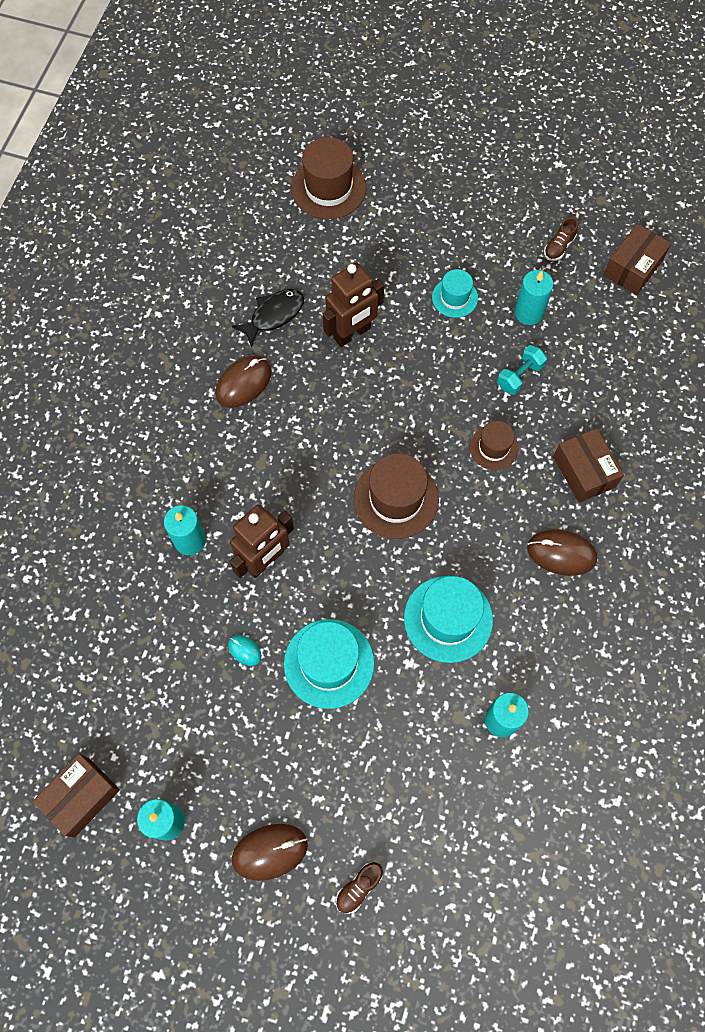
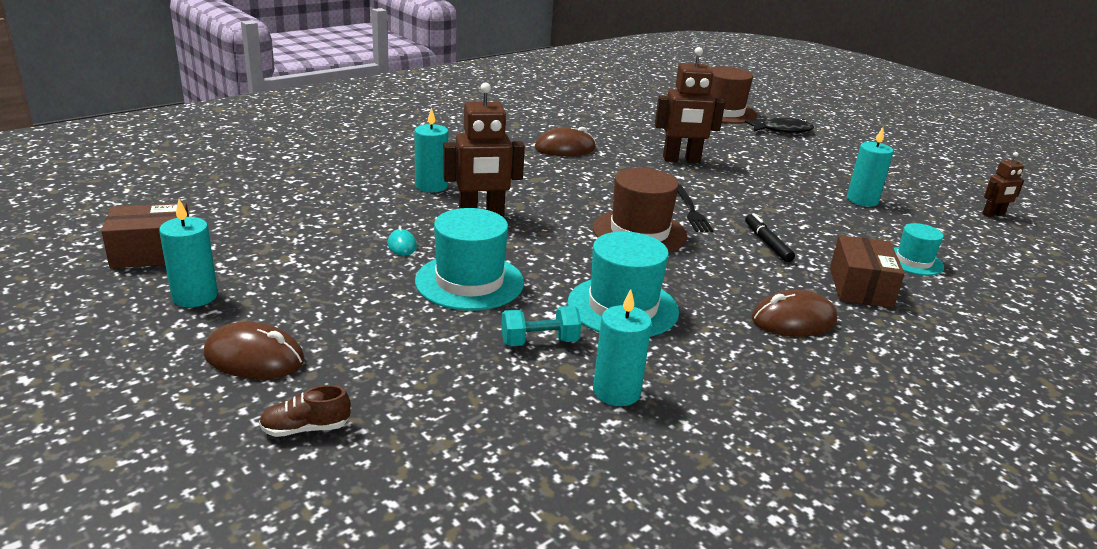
camera: 30 degrees right, 40 degrees down
black fish [232,289,304,348] -> black fish moved to [745,118,814,133]
turquoise hat [432,269,478,318] -> turquoise hat moved to [894,223,944,276]
brown hat [470,421,518,470] -> black marker [745,213,795,262]
turquoise dumbbell [497,345,547,395] -> turquoise dumbbell moved to [501,306,581,346]
brown mouse [527,529,597,576] -> brown mouse turned 60 degrees counterclockwise [751,290,837,337]
brown shoe [544,217,578,261] -> none
brown box [603,224,671,295] -> brown robot [982,152,1024,217]
none -> black fork [678,184,714,232]

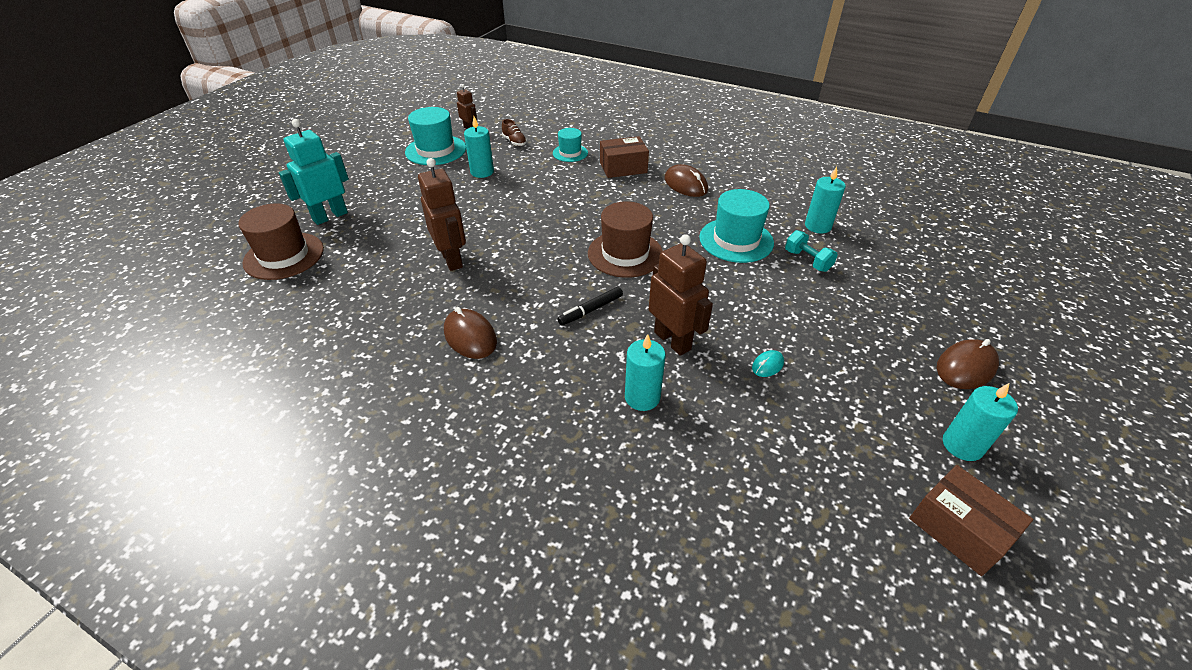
camera: 110 degrees left, 15 degrees up
brown mouse [204,322,305,379] -> brown mouse turned 60 degrees clockwise [937,339,999,389]
brown shoe [259,385,351,437] -> brown shoe moved to [502,119,527,146]
turquoise hat [415,208,524,311] -> turquoise hat moved to [405,107,466,165]
black fork [678,184,714,232] -> none
black fish [745,118,814,133] -> turquoise robot [279,119,349,225]
black marker [745,213,795,262] -> black marker moved to [558,287,623,326]

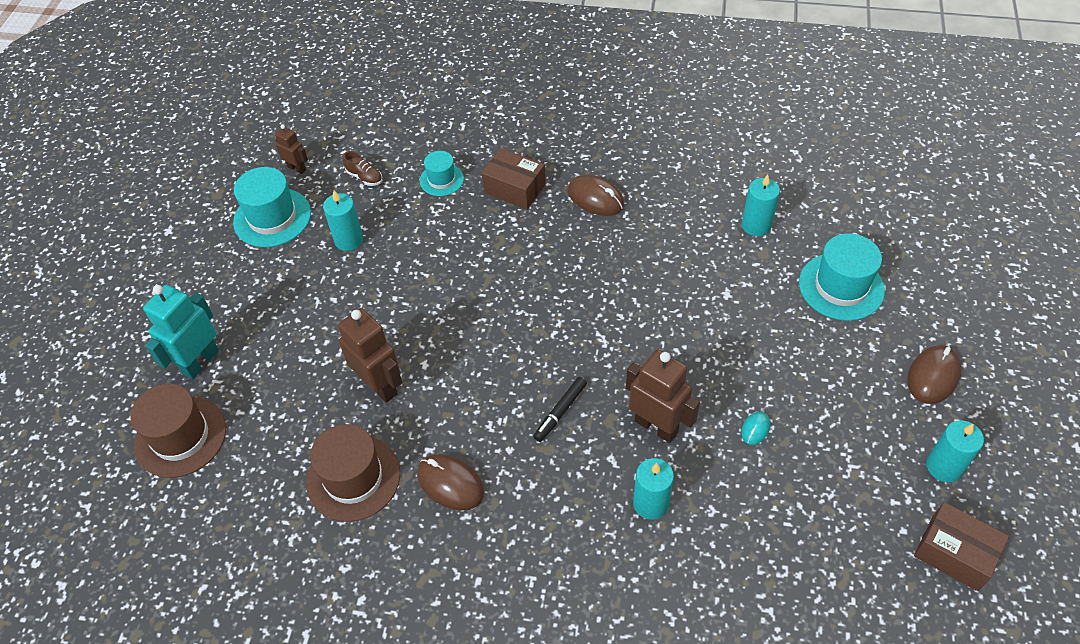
camera: 15 degrees left, 10 degrees up
brown hat [588,202,663,278] -> brown hat moved to [306,424,400,522]
brown box [600,136,649,178] -> brown box turned 60 degrees clockwise [481,148,546,210]
turquoise hat [699,189,774,263] -> turquoise hat moved to [799,233,885,321]
turquoise dumbbell [785,230,838,272] -> none

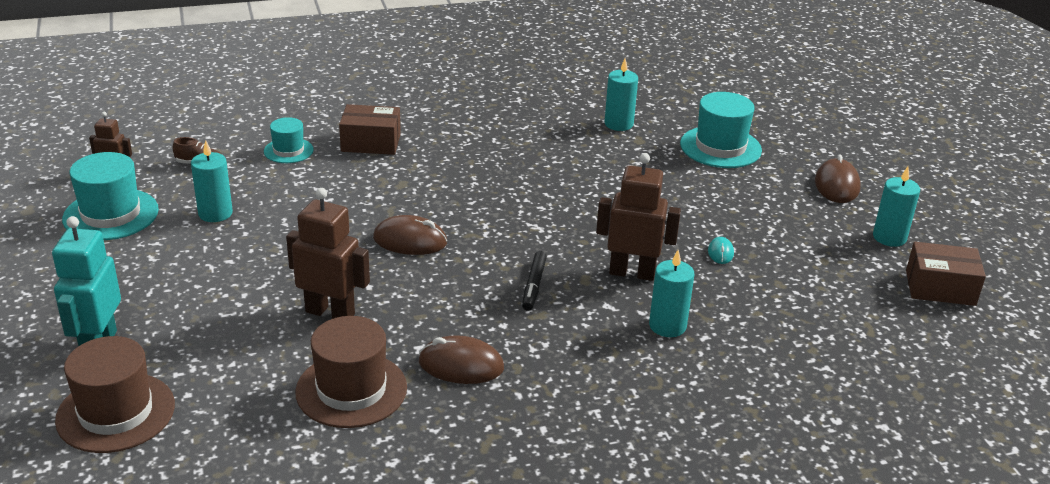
camera: 30 degrees left, 20 degrees down
brown mouse [568,175,624,216] -> brown mouse moved to [373,215,447,255]

